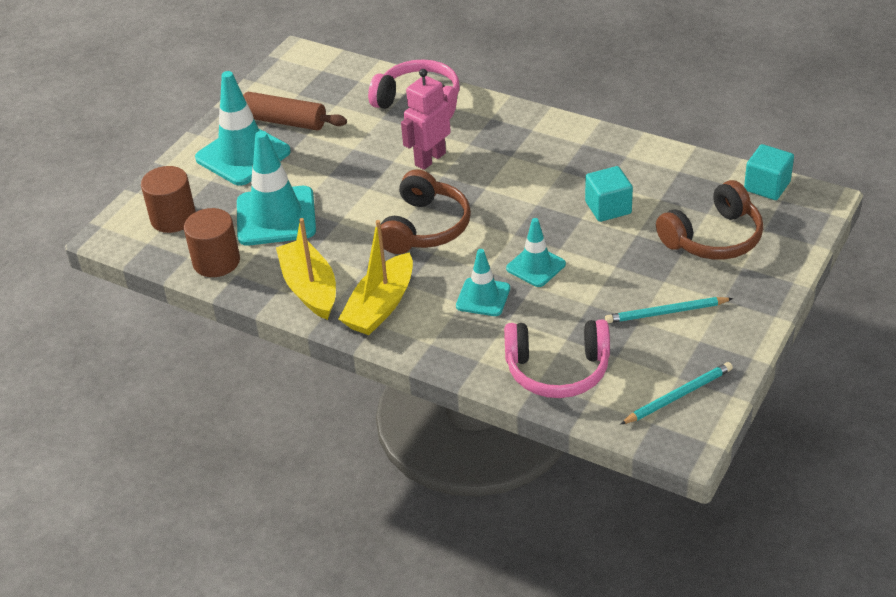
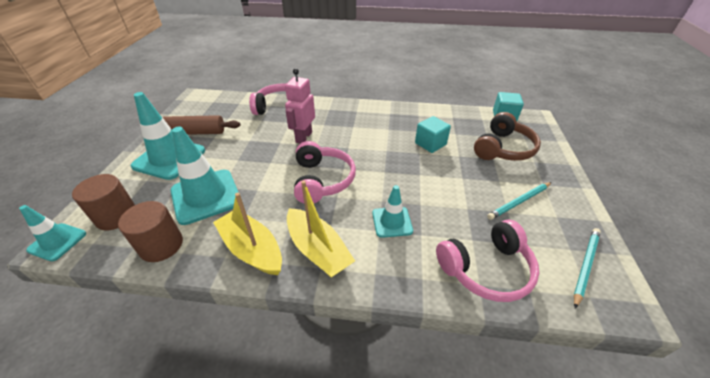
camera: 25 degrees left, 0 degrees up
yellow boat [339,220,413,335] -> yellow boat turned 45 degrees counterclockwise [287,180,355,278]
brown headphones [381,169,471,254] -> pink headphones [294,141,356,203]
turquoise traffic cone [506,218,566,287] -> turquoise traffic cone moved to [19,205,86,261]

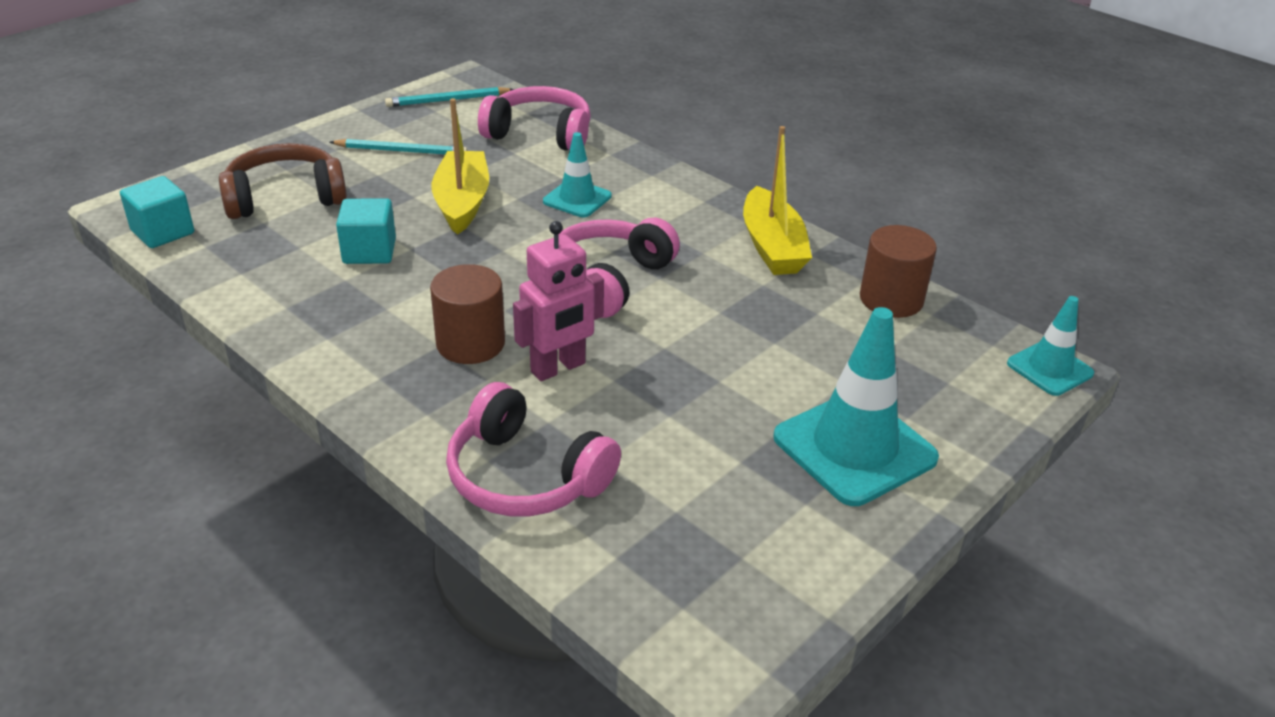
camera: 145 degrees left, 5 degrees down
brown cylinder [72,174,135,230] -> brown cylinder moved to [430,264,505,364]
brown rolling pin [163,115,240,135] -> none
turquoise traffic cone [170,127,239,225] -> none
yellow boat [287,180,355,278] -> yellow boat moved to [431,98,489,235]

